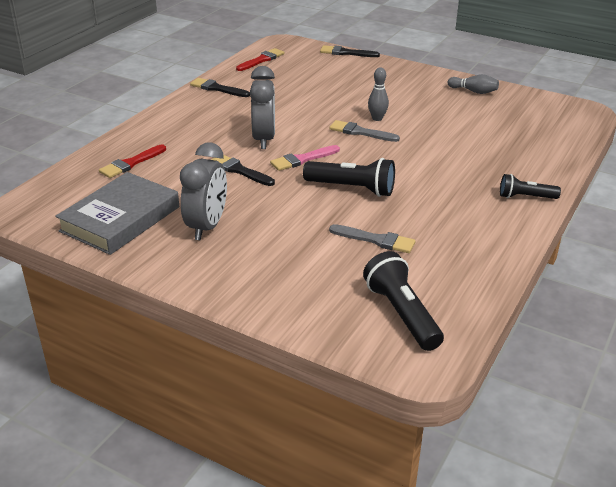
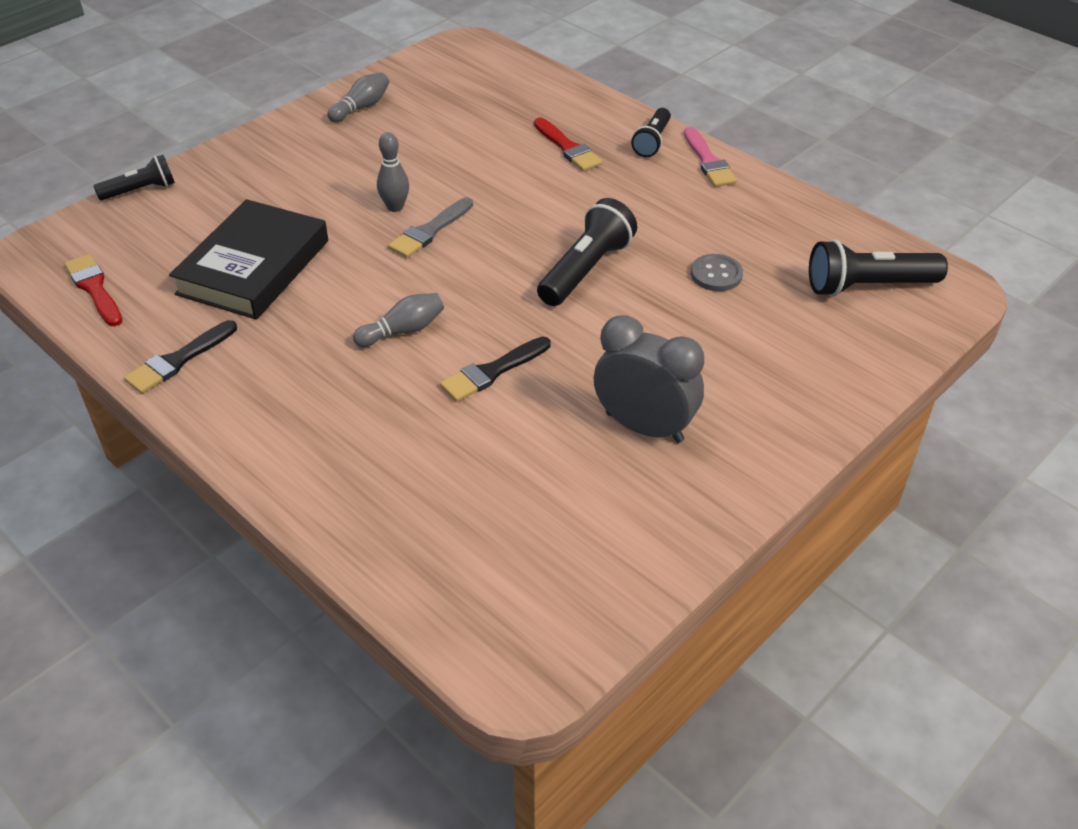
camera: 75 degrees left, 10 degrees up
grey book [55,172,179,255] -> none
red brush [99,144,166,178] -> red brush moved to [534,117,603,171]
grey clock [250,66,275,149] -> grey bowling pin [353,293,444,347]
pink brush [270,145,340,171] -> pink brush moved to [684,127,737,187]
black brush [320,45,380,57] -> black flashlight [93,155,175,200]
grey brush [329,224,415,253] -> grey button [691,254,743,291]
none -> black book [169,199,328,320]

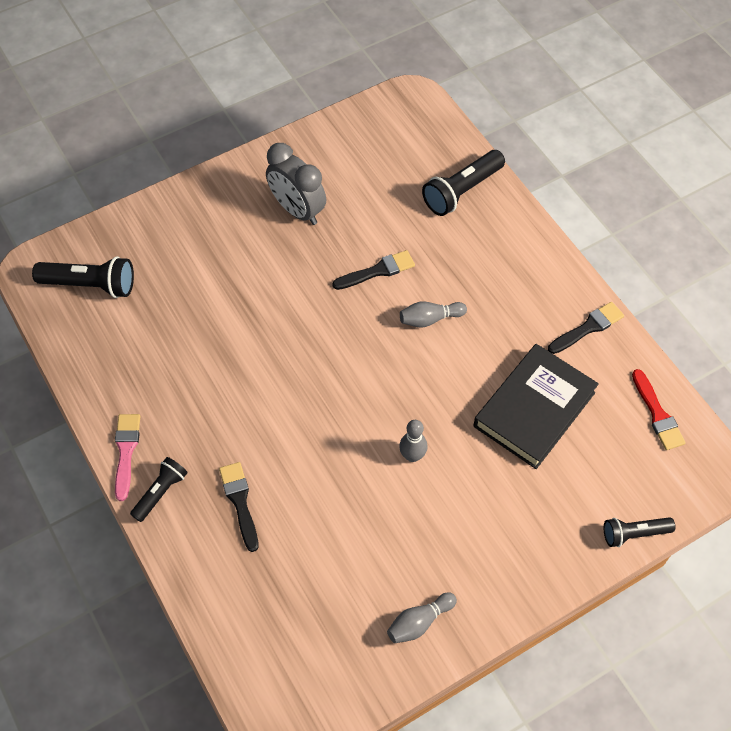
camera: 165 degrees left, 15 degrees up
grey brush [388,197,473,258] -> none
red brush [534,117,603,171] -> black brush [219,462,259,552]
black flashlight [537,198,637,306] -> black flashlight moved to [422,150,505,216]
grey button [691,254,743,291] -> none

